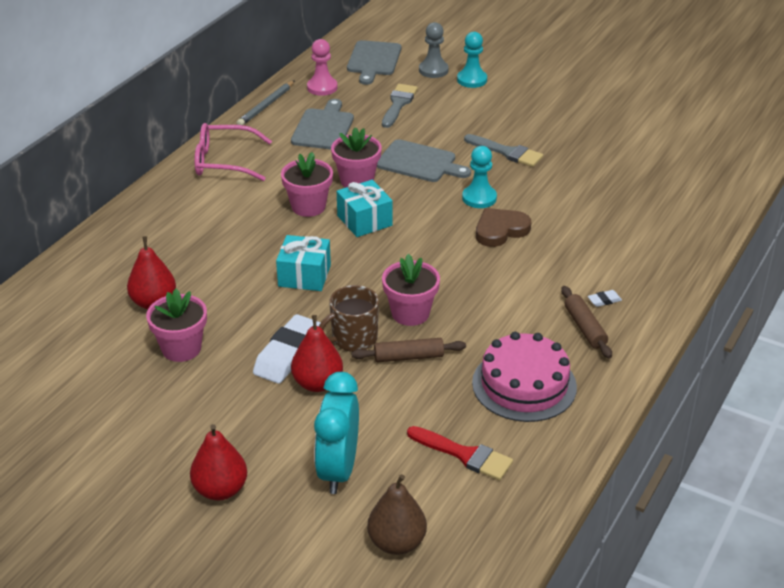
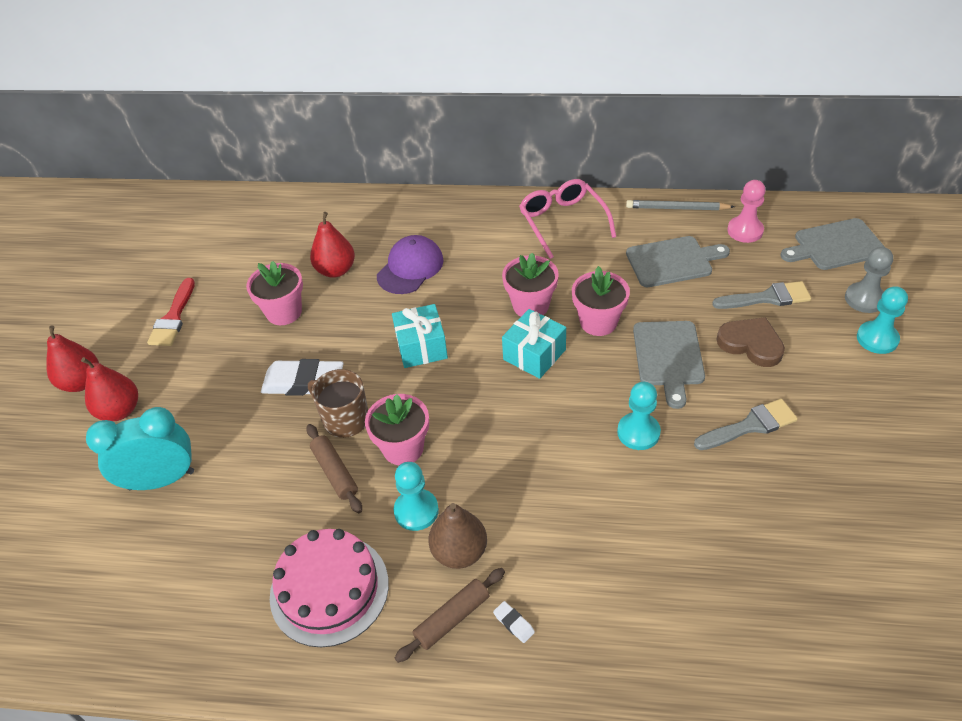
camera: 70 degrees right, 10 degrees up
red pear [291,315,343,392] -> red pear moved to [47,325,99,392]
brown pear [367,474,427,555] -> brown pear moved to [428,503,487,569]
red brush [407,426,513,481] -> red brush moved to [147,278,195,346]
grey brush [464,134,543,167] -> grey brush turned 120 degrees counterclockwise [694,399,798,450]
brown heart [476,208,531,247] -> brown heart moved to [717,317,785,367]
none -> purple cap [377,235,444,294]
none -> turquoise pawn [394,462,439,531]

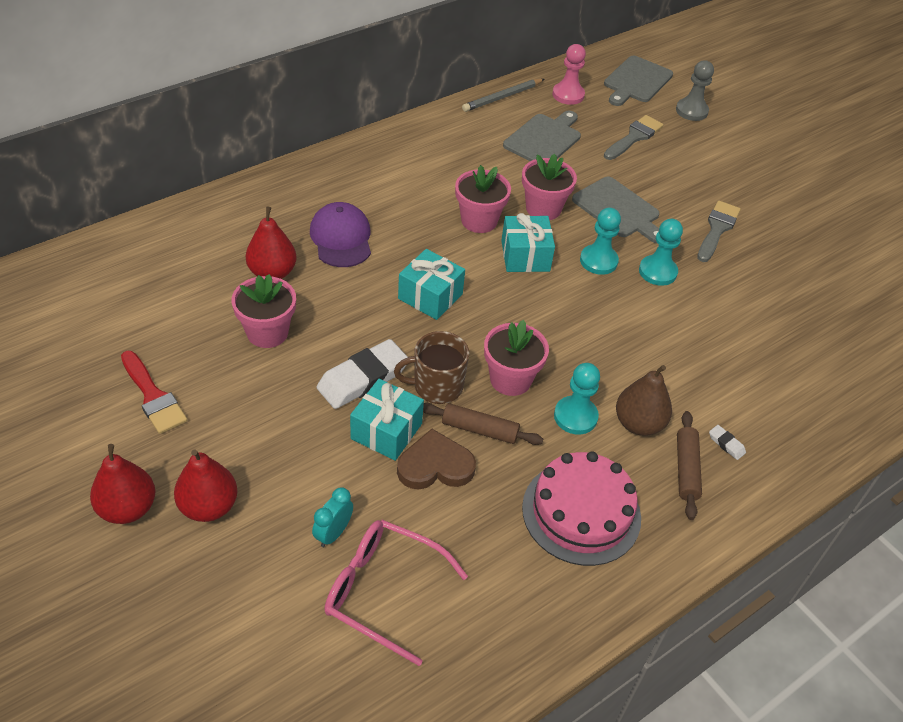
camera: 50 degrees left, 0 degrees up
turquoise clock [86,407,194,490] -> turquoise clock [312,488,353,547], size x0.51
white eraser [493,601,535,643] -> white eraser turned 45 degrees clockwise [709,425,746,460]
pink glasses [519,179,616,259] -> pink glasses moved to [324,520,468,666]
brown heart [717,317,785,367] -> brown heart moved to [397,429,476,489]
turquoise pawn [857,286,908,354] -> turquoise pawn moved to [580,208,621,275]
none -> turquoise gift [350,379,424,461]

